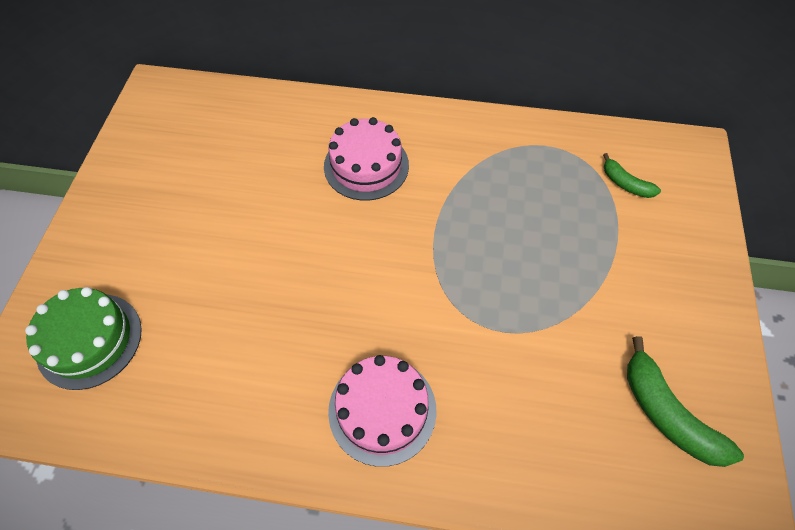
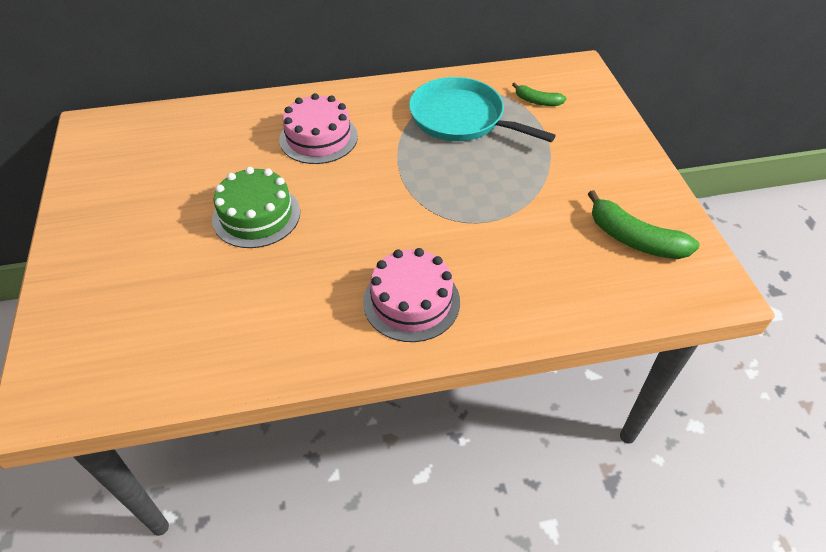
camera: 20 degrees left, 10 degrees down
green cake [25,287,142,390] -> green cake moved to [212,167,300,248]
none -> turquoise pan [409,77,556,142]

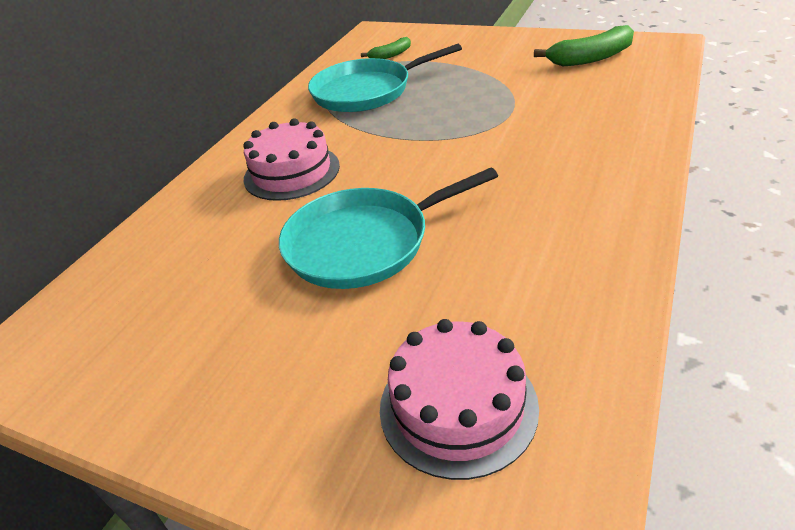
camera: 50 degrees left, 10 degrees down
green cake [212,167,300,248] -> turquoise pan [279,168,498,289]
pink cake [363,248,460,342] -> pink cake moved to [380,319,539,480]

